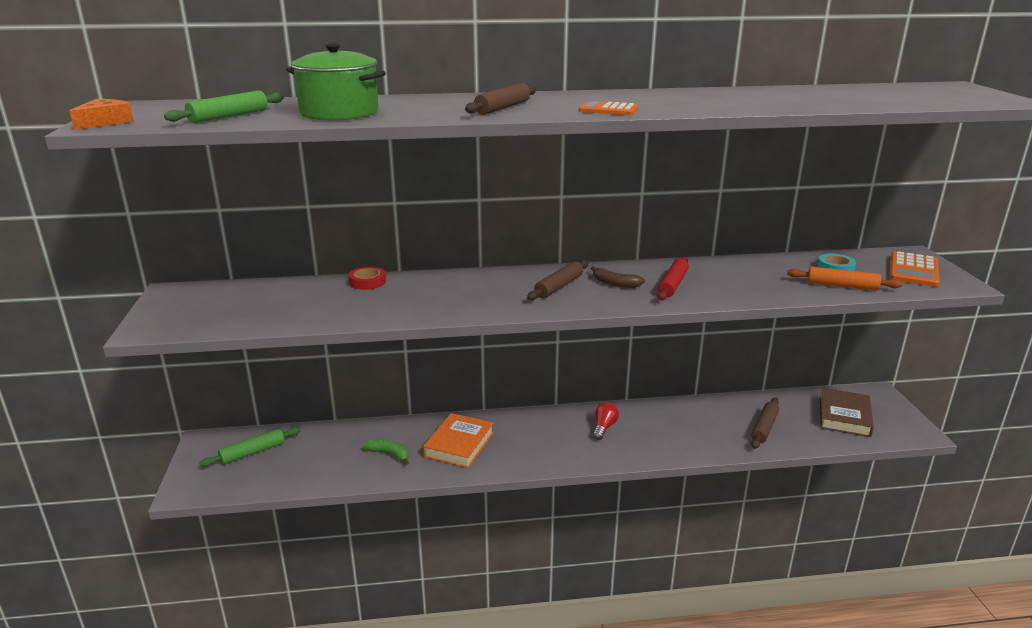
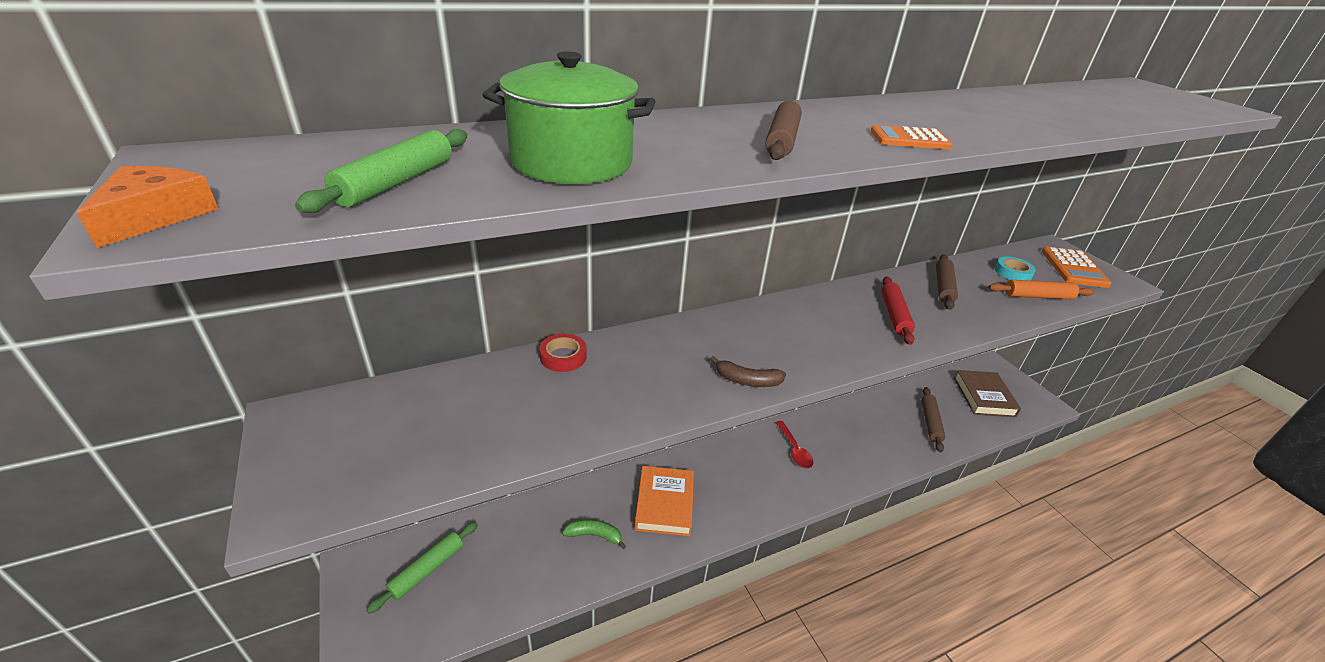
camera: 20 degrees left, 10 degrees up
brown rolling pin [527,260,589,300] -> brown rolling pin moved to [936,255,958,310]
brown banana [591,266,645,288] -> brown banana moved to [710,356,786,387]
red light bulb [593,402,619,440] -> red spoon [775,421,813,468]

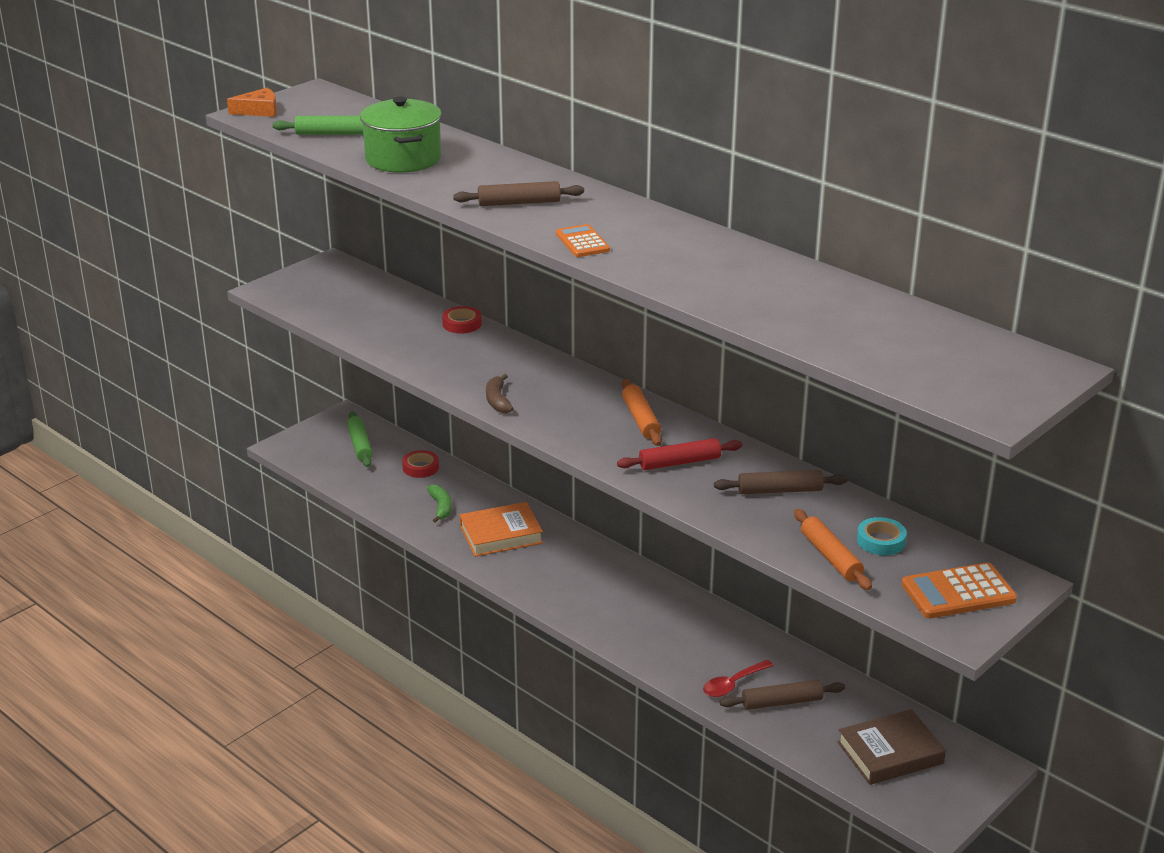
camera: 70 degrees right, 5 degrees down
green rolling pin [366,522,478,614] -> green rolling pin turned 60 degrees clockwise [347,411,373,467]
red spoon [775,421,813,468] -> red spoon moved to [703,660,774,697]
none -> red tape [402,450,439,478]
none -> orange rolling pin [622,379,662,446]

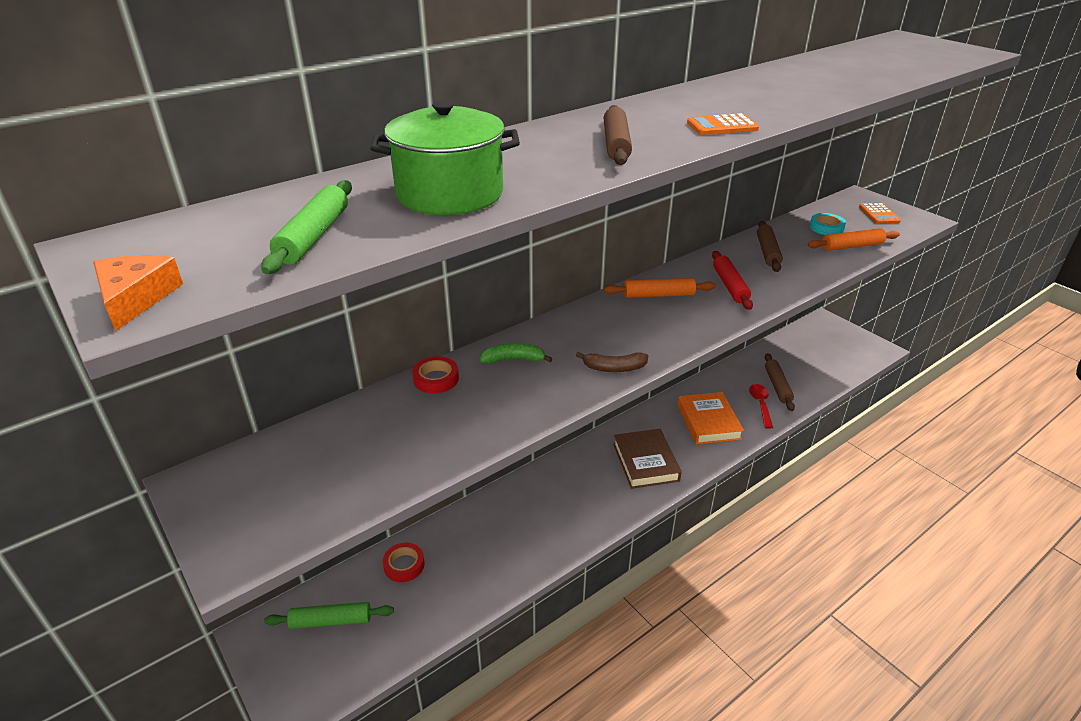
camera: 80 degrees left, 5 degrees up
green banana [427,485,452,523] -> green banana moved to [479,343,552,364]
orange book [460,502,543,557] -> orange book moved to [678,392,744,445]
red spoon [703,660,774,697] -> red spoon turned 150 degrees counterclockwise [749,384,773,429]
brown book [838,709,946,785] -> brown book moved to [613,429,682,489]
orange calculator [901,562,1017,618] -> orange calculator [859,203,901,224], size x0.64

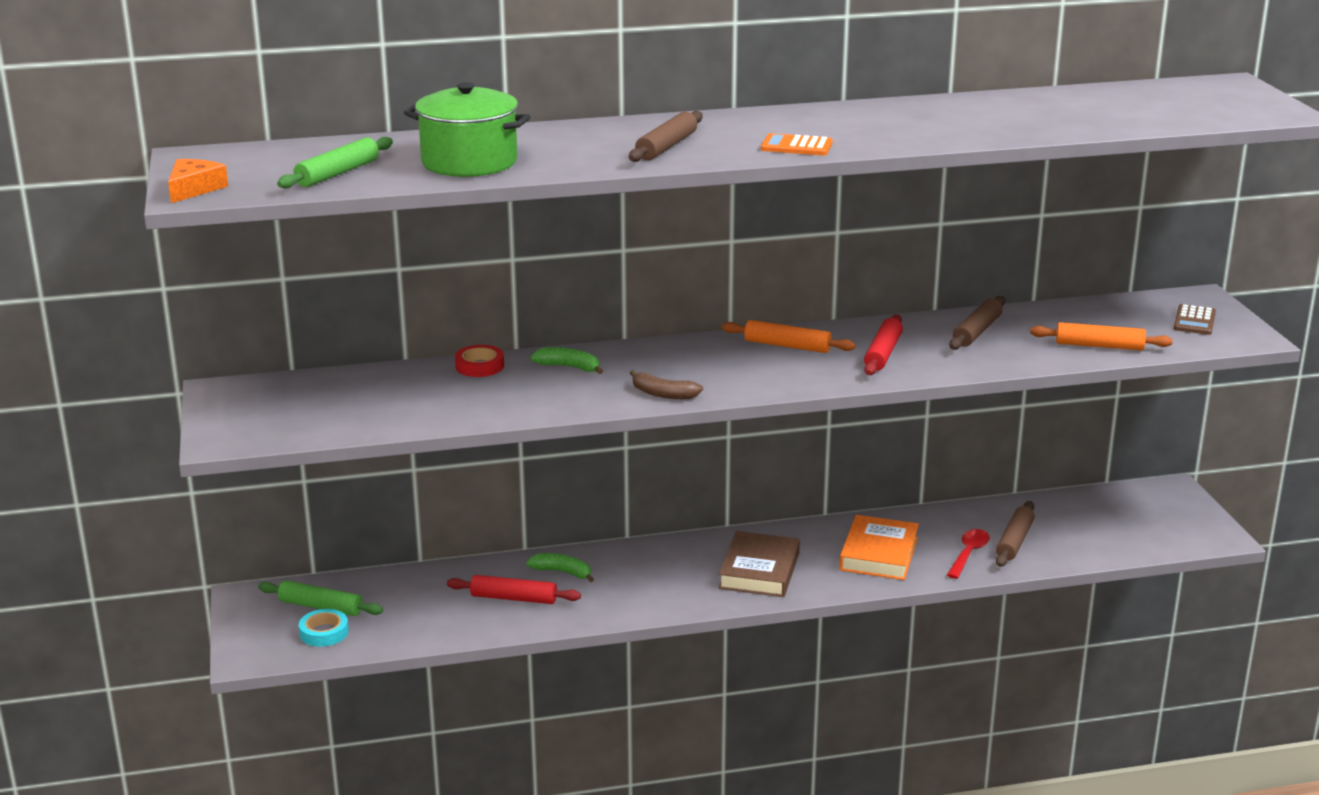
camera: 25 degrees right, 10 degrees down
red tape [383,543,425,582] -> none
turquoise tape [810,213,846,235] -> turquoise tape moved to [299,609,349,647]
orange calculator [859,203,901,224] -> brown calculator [1174,304,1216,335]
none -> red rolling pin [447,575,581,604]
none -> green banana [526,553,594,582]

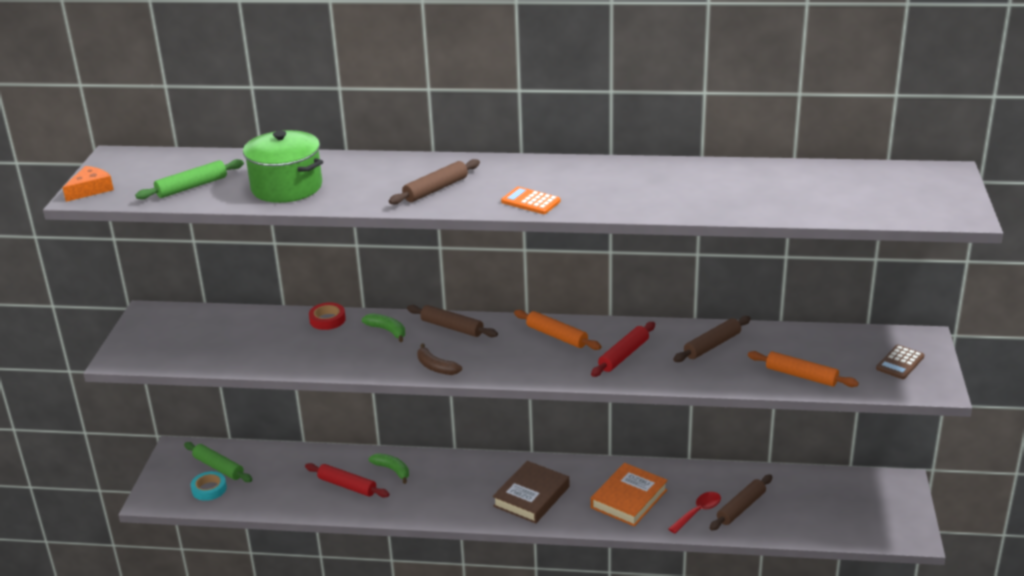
camera: 20 degrees right, 5 degrees up
none -> brown rolling pin [407,305,498,337]

